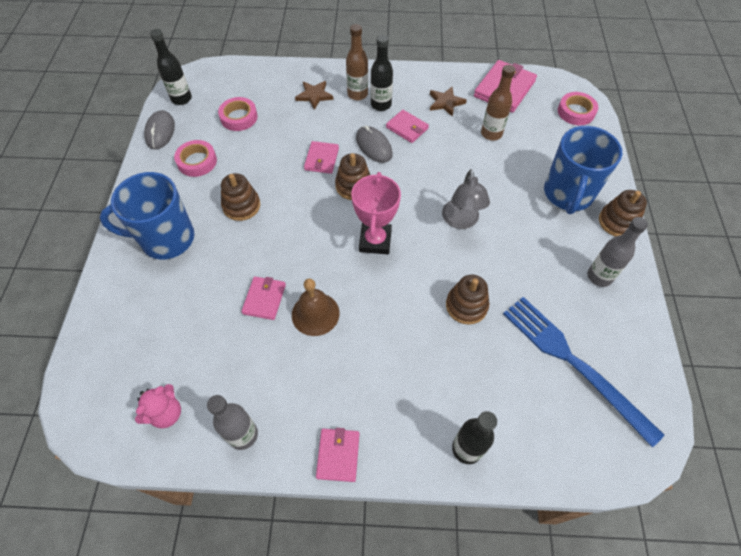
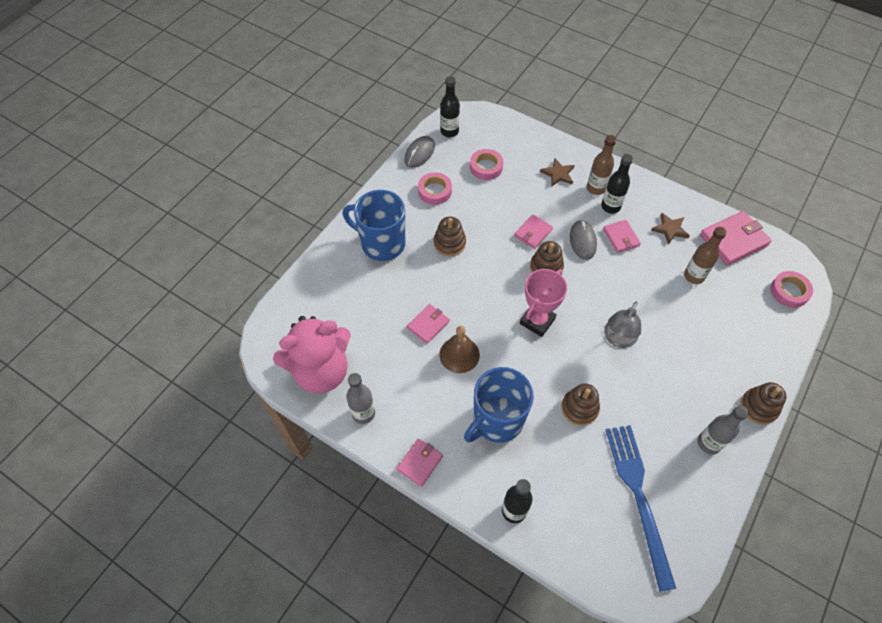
camera: 30 degrees right, 0 degrees up
pink teddy bear [135,384,181,429] -> pink teddy bear [273,316,351,393], size x2.19
blue mug [544,126,622,214] -> blue mug moved to [464,367,534,443]

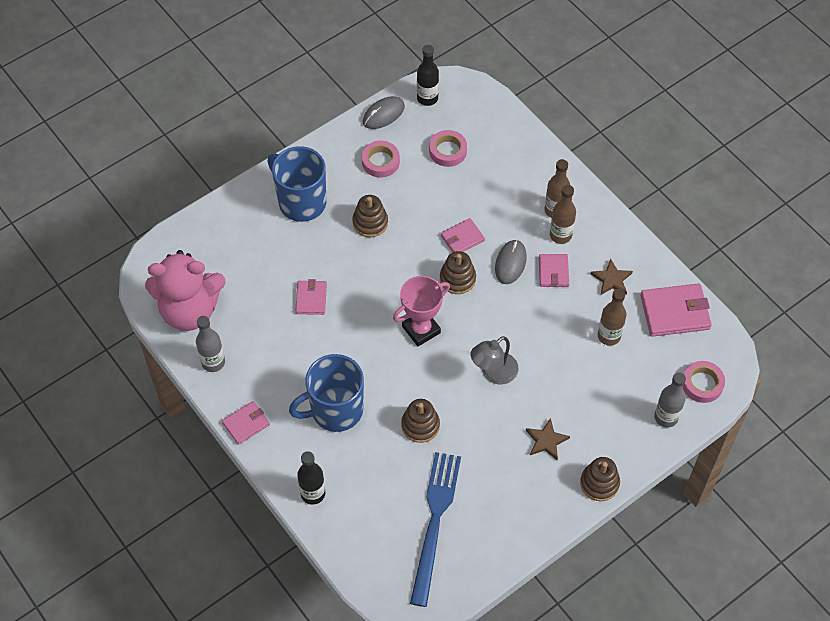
camera: 20 degrees right, 0 degrees up
pink wallet [407,304,450,344] -> pink wallet turned 60 degrees counterclockwise [295,279,327,315]
brown bell [439,326,480,373] -> none
brown star [540,158,575,187] -> brown star moved to [526,418,570,460]
black bottle [601,154,633,214] -> brown bottle [550,185,576,244]
grey bottle [698,405,749,454] -> grey bottle moved to [654,372,686,428]

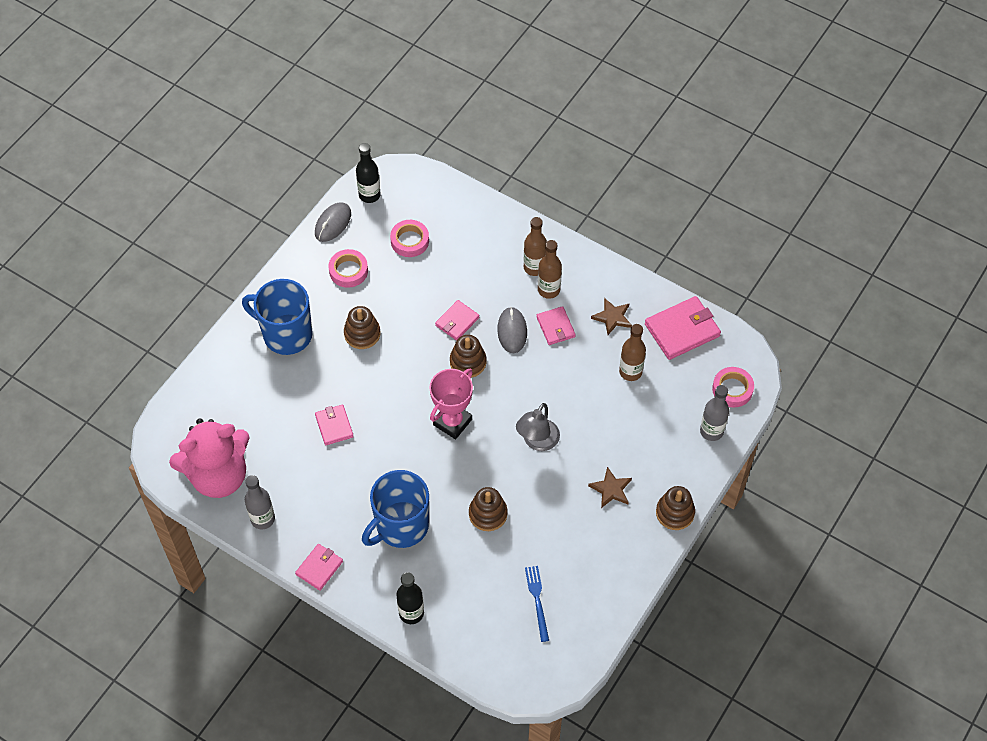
camera: 20 degrees left, 0 degrees up
blue fork [410,452,461,607] -> blue fork [525,566,549,642], size x0.49

